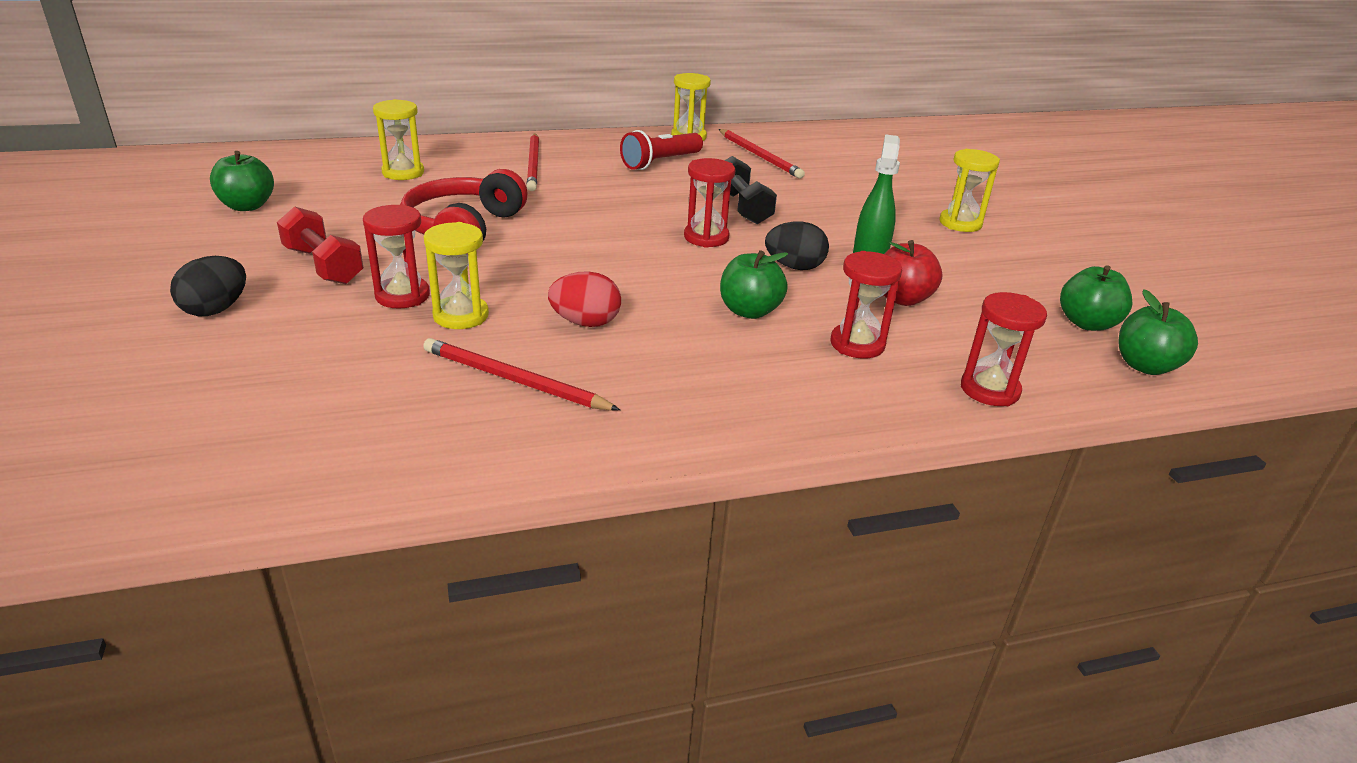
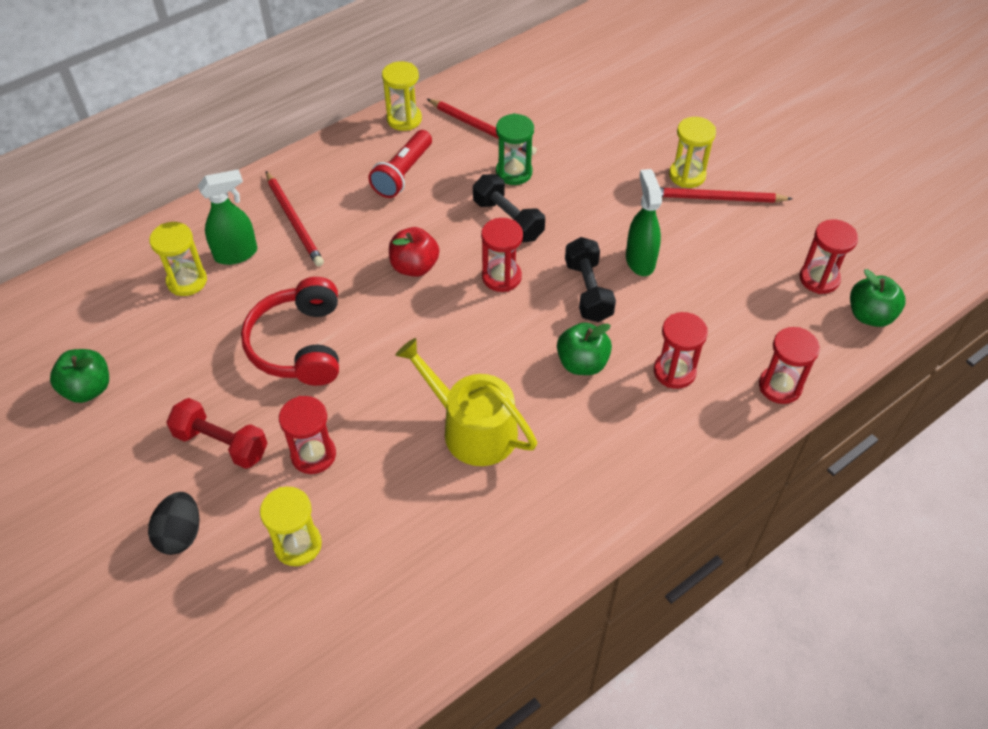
camera: 20 degrees left, 20 degrees up
red pencil [423,338,620,411] -> red pencil moved to [660,188,792,203]
yellow hourglass [424,222,489,329] -> yellow hourglass moved to [260,487,322,566]
red egg [548,271,621,327] -> yellow watering can [395,338,537,466]
black egg [765,221,829,270] -> black dumbbell [565,237,616,322]
red apple [884,240,943,306] -> red apple moved to [389,227,439,277]
green apple [1060,265,1132,331] -> red hourglass [799,219,858,294]
none -> green spray bottle [198,169,257,265]
none -> green hourglass [496,113,534,185]

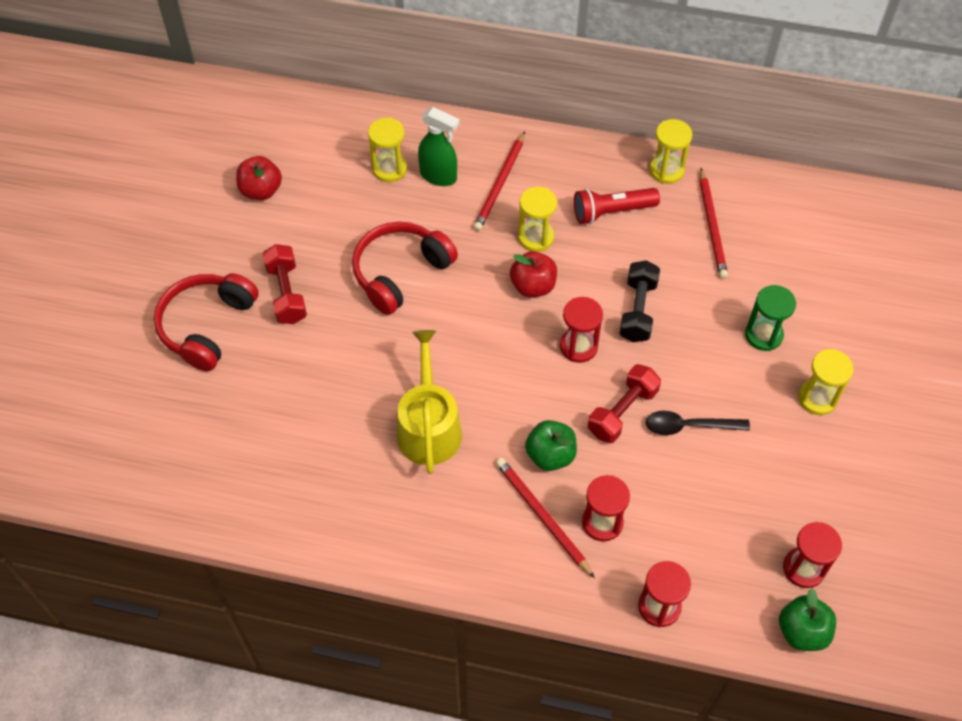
camera: 50 degrees right, 5 degrees up
green apple [50,349,109,403] -> red apple [236,156,282,200]
black egg [148,492,200,555] -> red headphones [154,273,259,371]
yellow hourglass [260,487,322,566] -> yellow hourglass moved to [518,187,557,252]
red hourglass [279,396,336,474] -> none
green hourglass [496,113,534,185] -> green hourglass moved to [745,285,796,351]
black dumbbell [565,237,616,322] -> red dumbbell [588,364,661,443]
green spray bottle [626,169,662,276] -> black spoon [646,411,750,435]
red pencil [660,188,792,203] -> red pencil moved to [496,458,595,578]

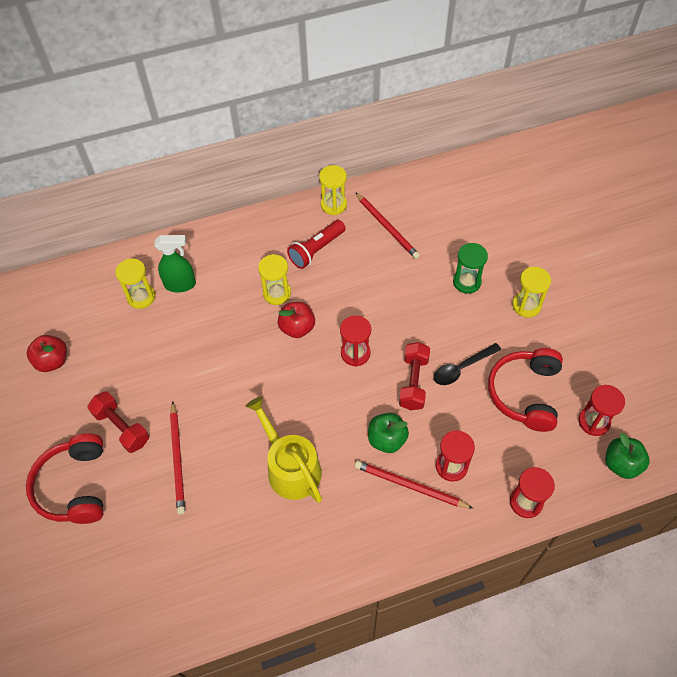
camera: 30 degrees left, 0 degrees up
red headphones [352,222,458,315] -> red headphones moved to [488,348,563,432]
red pencil [473,131,525,231] -> red pencil moved to [170,402,185,514]
black dumbbell [619,260,660,342] -> none

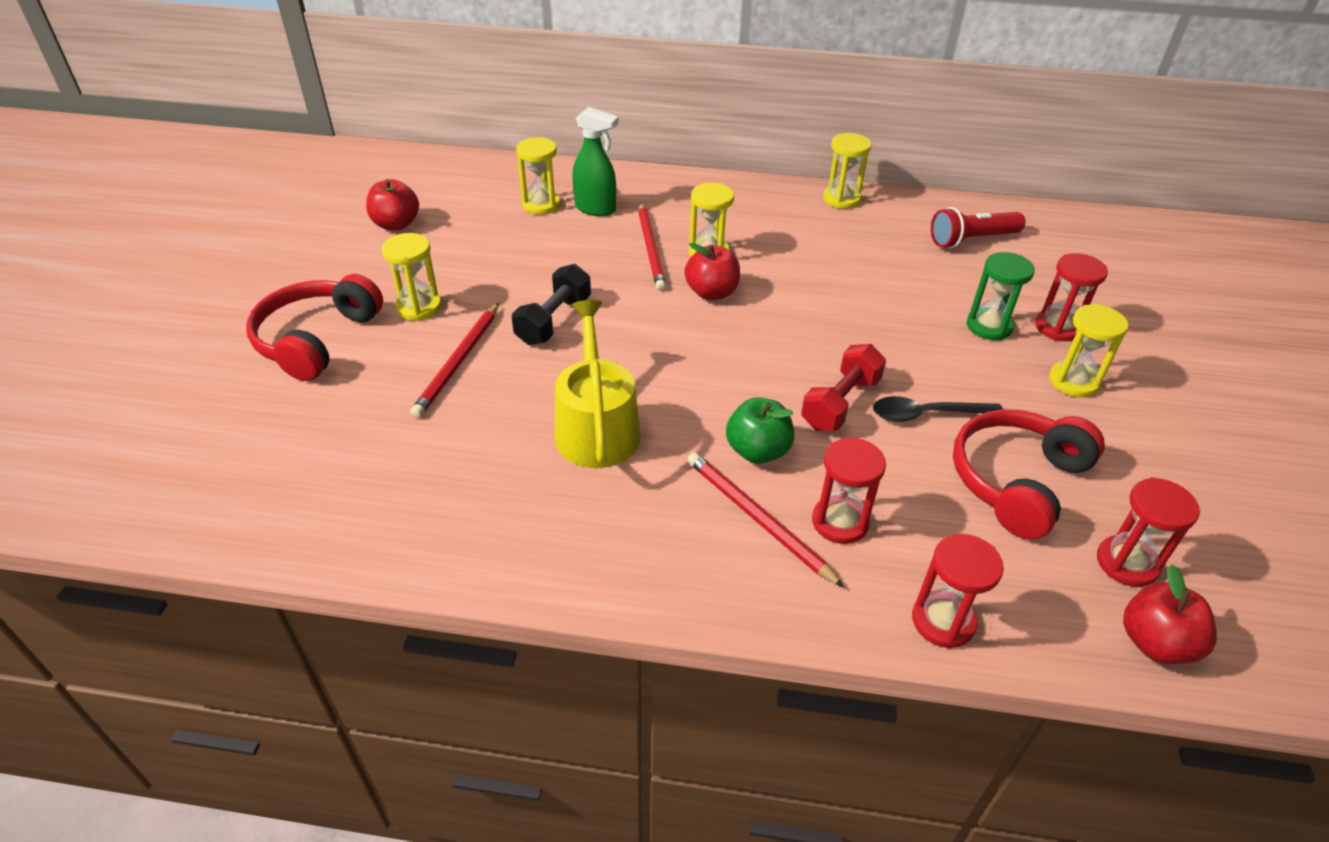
camera: 25 degrees right, 15 degrees down
red dumbbell [87,392,149,453] -> yellow hourglass [382,233,442,321]
red flashlight [287,220,346,269] -> red flashlight moved to [931,207,1026,248]
red hourglass [340,315,371,367] -> red hourglass moved to [1035,253,1108,341]
red pencil [355,192,420,259] -> red pencil moved to [638,202,666,291]
green apple [605,433,650,479] -> red apple [1123,565,1217,664]
none -> black dumbbell [512,264,591,345]

